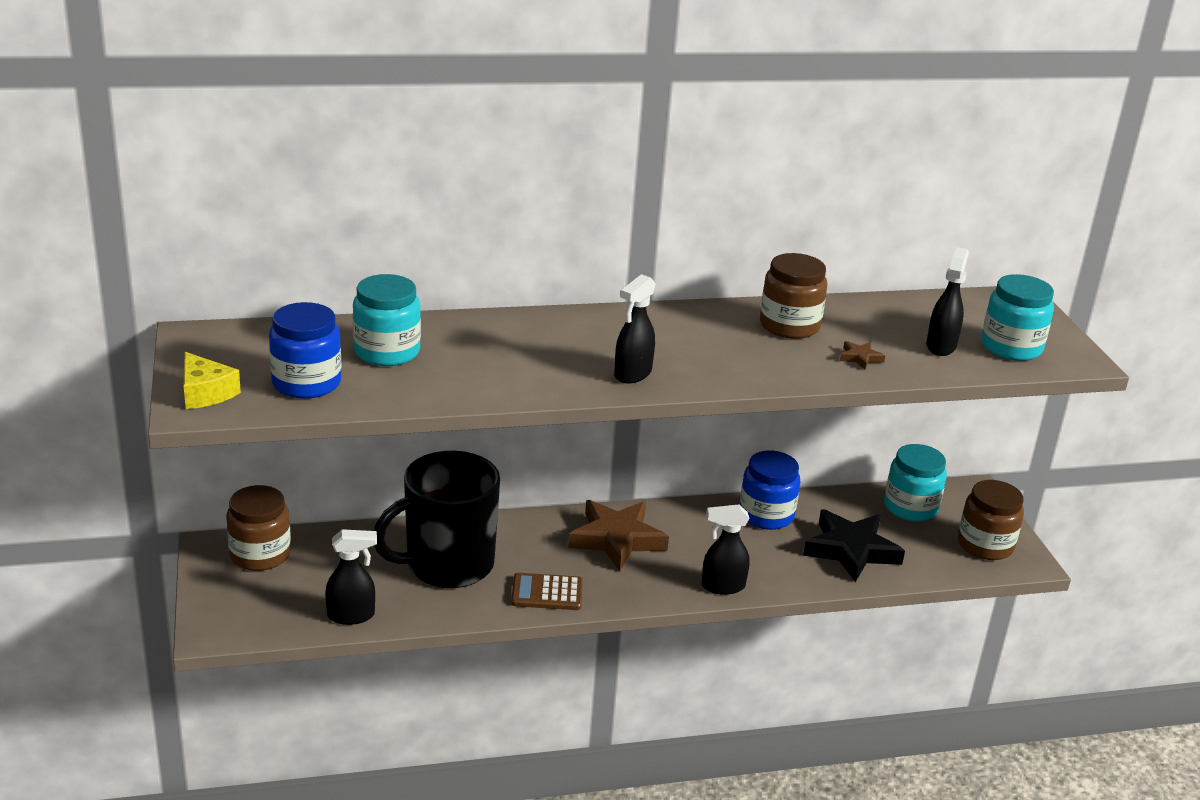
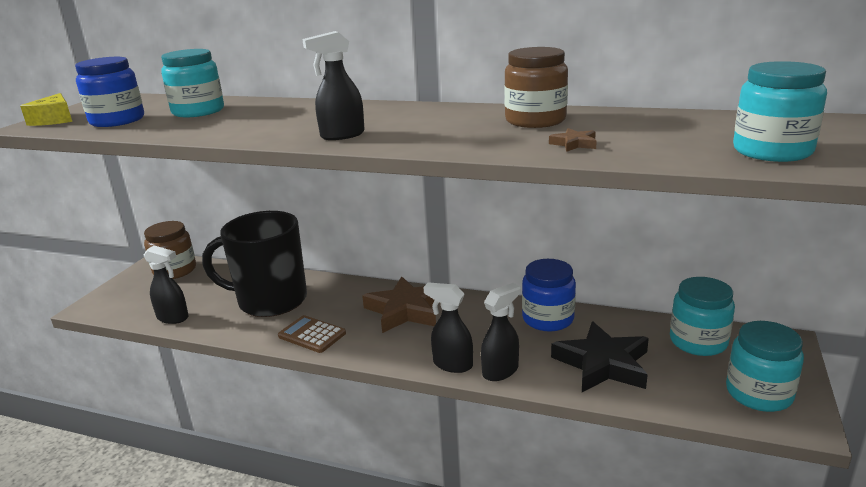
camera: 35 degrees right, 5 degrees down
black spray bottle [926,247,969,356] -> black spray bottle moved to [481,283,521,381]
brown jar [958,480,1024,560] -> turquoise jar [726,321,804,412]

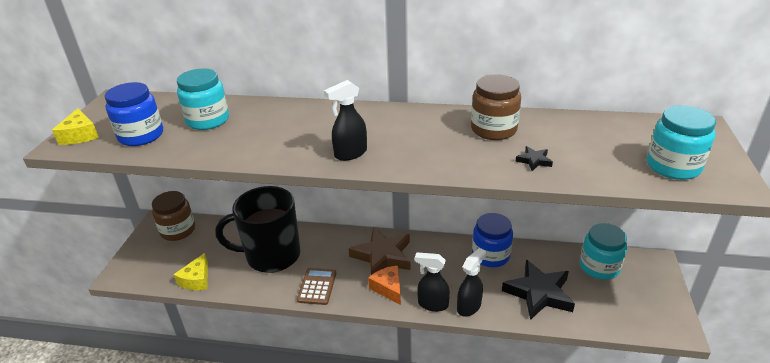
camera: 10 degrees left, 10 degrees up
black spray bottle [144,245,189,324] -> yellow cheese [174,253,208,290]
brown calculator [278,315,346,353] -> brown calculator turned 75 degrees clockwise [297,268,336,305]
brown star [549,128,597,152] -> black star [515,146,553,171]
turquoise jar [726,321,804,412] -> none
none -> orange cheese [368,266,401,305]

